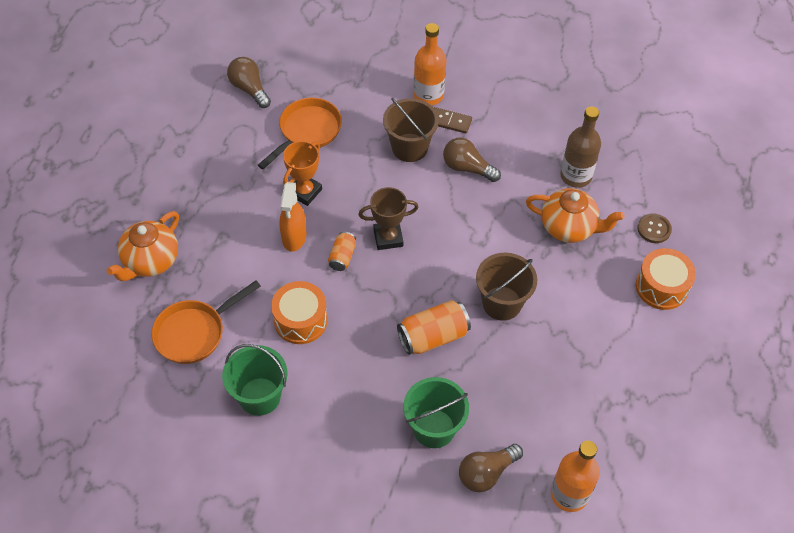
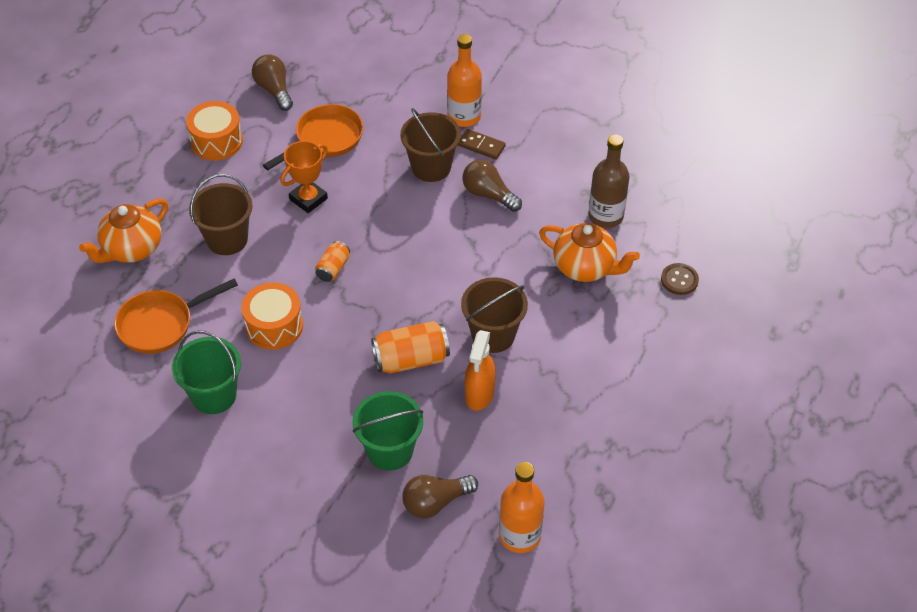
camera: 10 degrees right, 5 degrees down
orange spray bottle [279,182,306,252] -> orange spray bottle moved to [465,330,496,411]
brown trophy [358,187,419,250] -> none
orange drum [636,248,696,310] -> orange drum moved to [186,101,243,160]
none -> brown bucket [189,174,253,255]

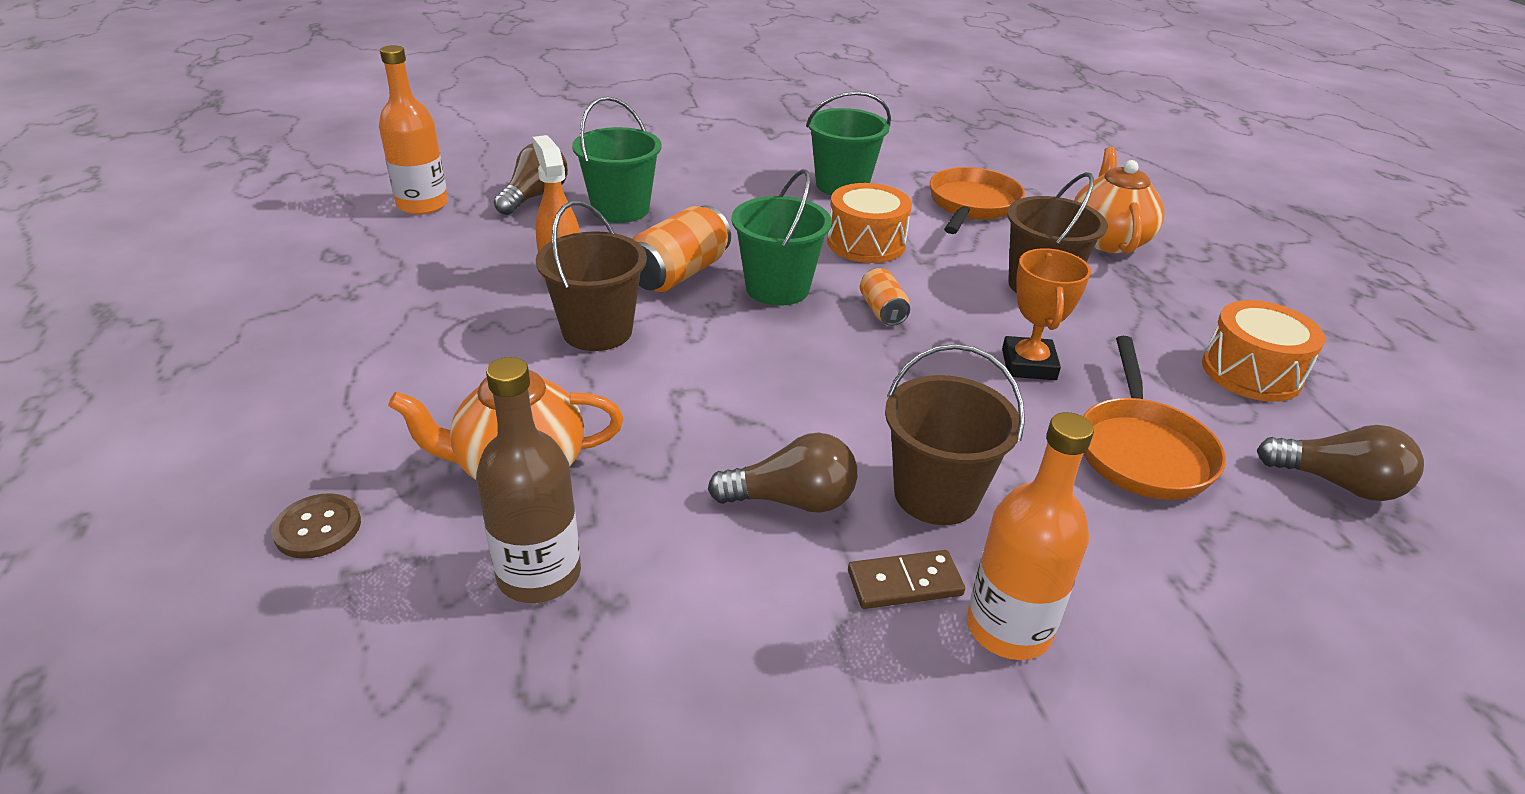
camera: 140 degrees right, 15 degrees down
none -> green bucket [731,169,832,306]

